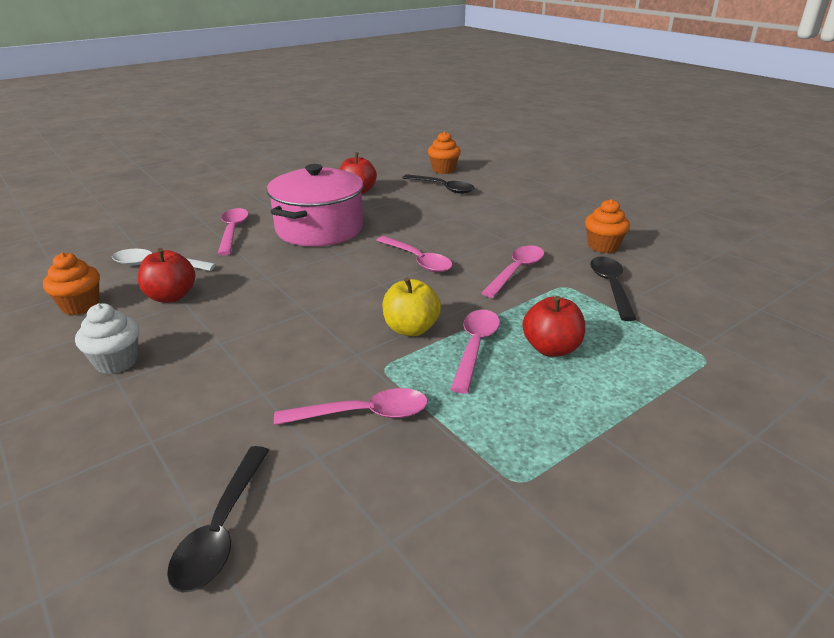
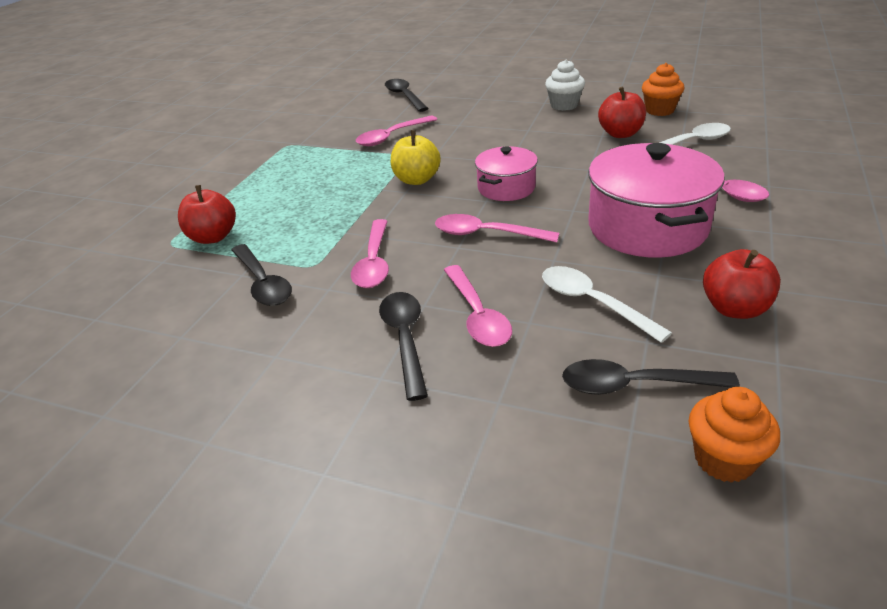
camera: 150 degrees right, 5 degrees up
pink spoon [450,310,500,394] -> pink spoon moved to [444,265,512,347]
red apple [522,296,585,357] -> red apple moved to [178,185,236,244]
orange cupcake [585,199,630,253] -> none
none -> black spoon [379,292,428,401]
none -> pink pot [475,146,538,201]
none -> white spoon [542,266,672,343]

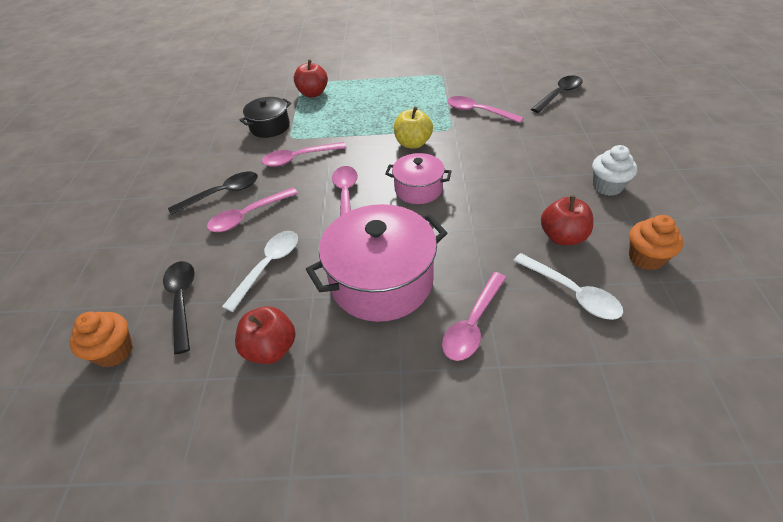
camera: 70 degrees right, 10 degrees up
black spoon [231,244,292,306] -> black pot [240,97,291,138]

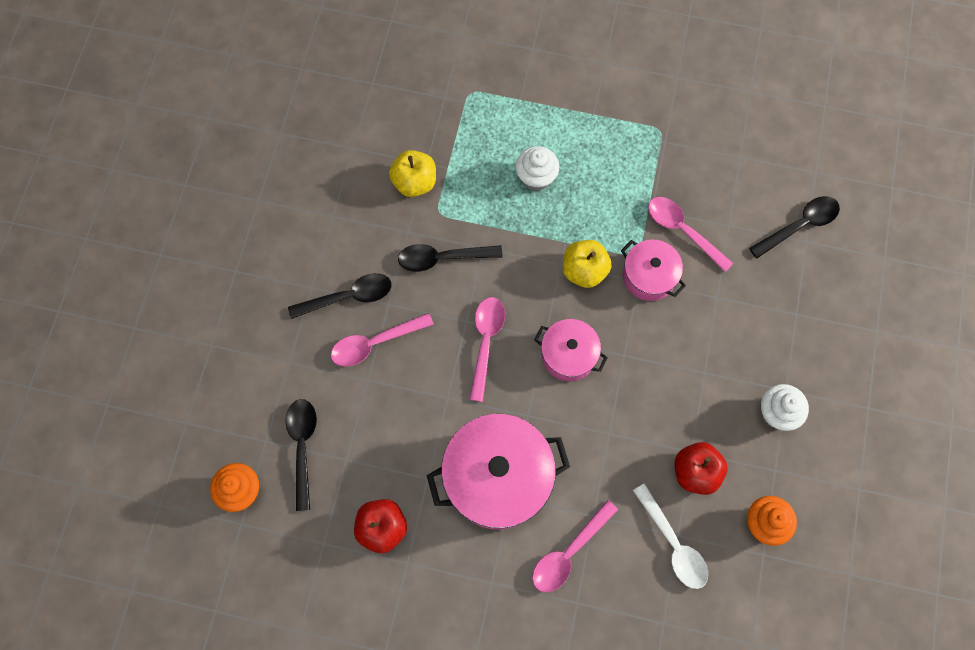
camera: 10 degrees right, 25 degrees up
white spoon [222,231,298,312] -> none
black pot [240,97,291,138] -> yellow apple [389,150,436,197]
pink spoon [261,142,347,167] -> black spoon [398,244,503,272]
red apple [294,59,328,97] -> none
none -> white cupcake [516,146,559,191]
none -> pink pot [621,239,686,301]

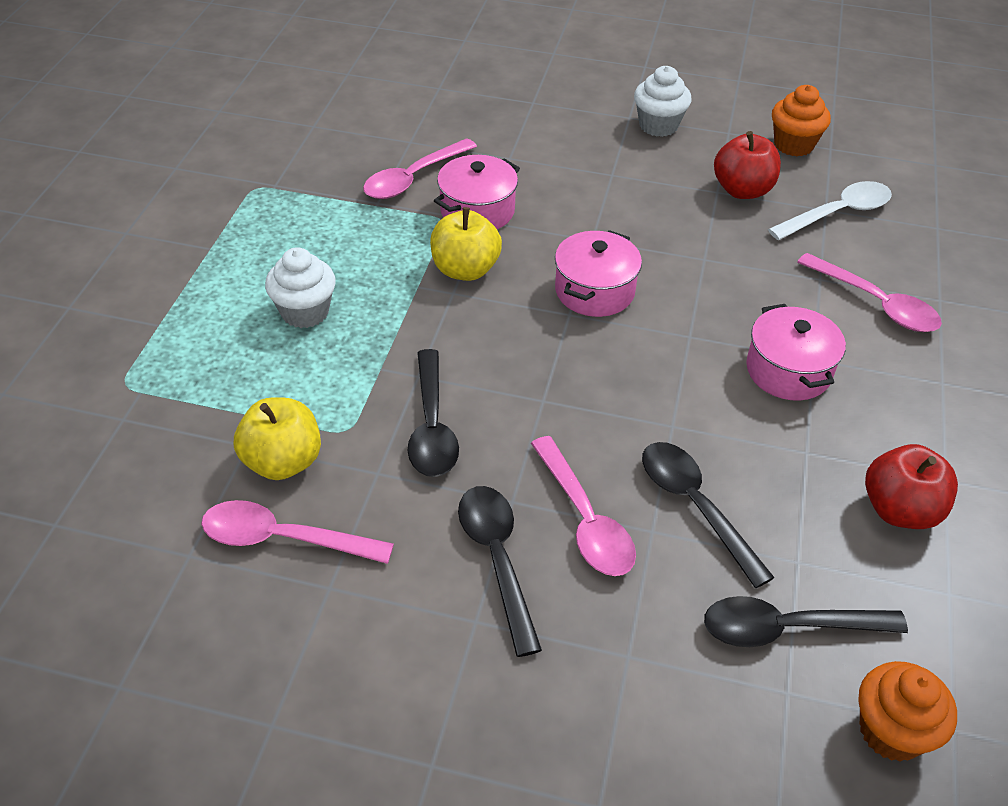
camera: 90 degrees left, 25 degrees down
pink pot [427,414,570,529] -> pink pot [746,304,846,401], size x0.56
pink spoon [469,297,505,402] -> pink spoon moved to [201,500,394,564]
black spoon [749,196,840,258] -> black spoon moved to [642,442,775,588]

